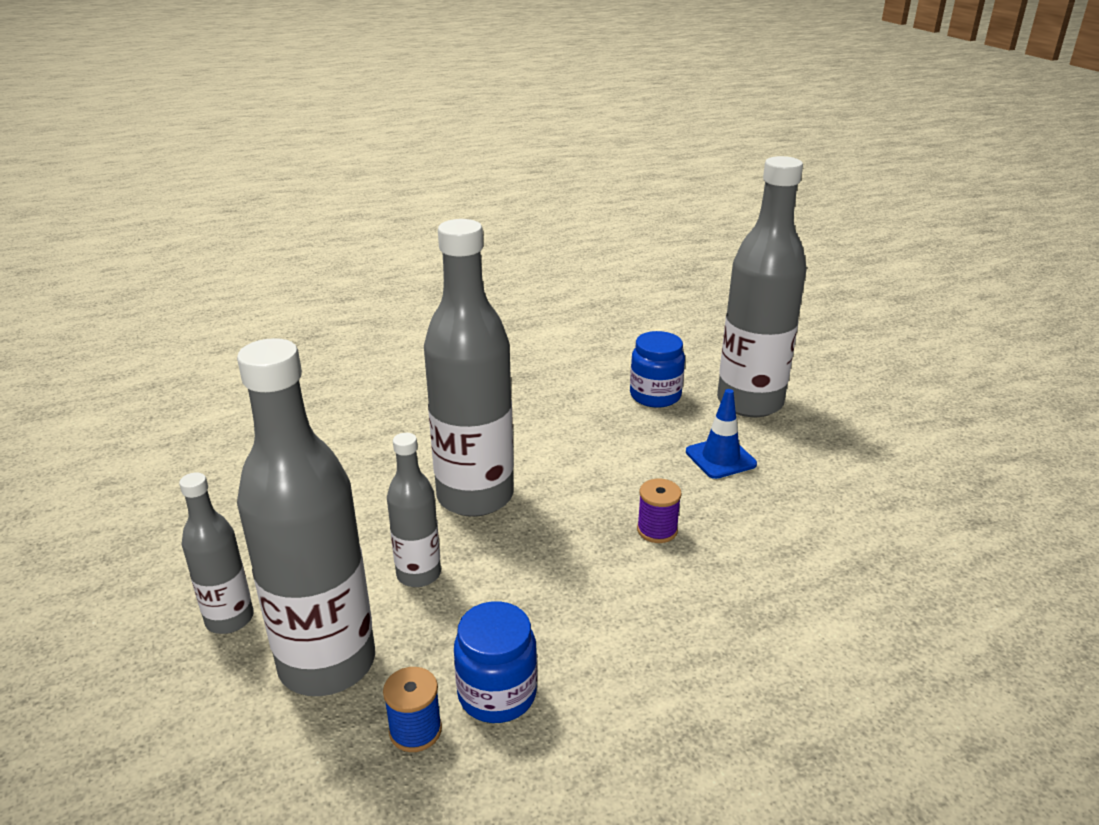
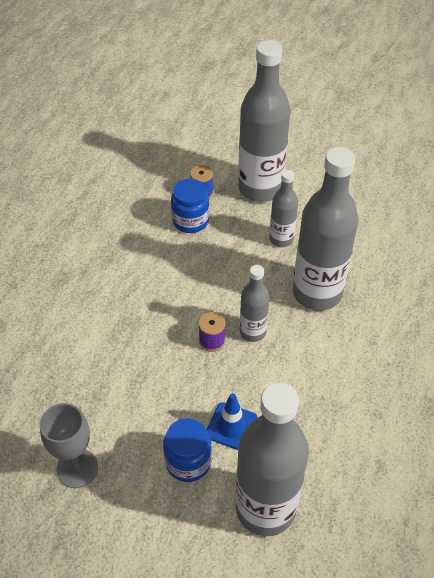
camera: 135 degrees right, 20 degrees up
grey bottle [179,472,254,634] -> grey bottle moved to [240,265,270,342]
blue jar [630,331,685,408] -> blue jar moved to [163,418,212,482]
none -> grey goblet [40,403,98,488]

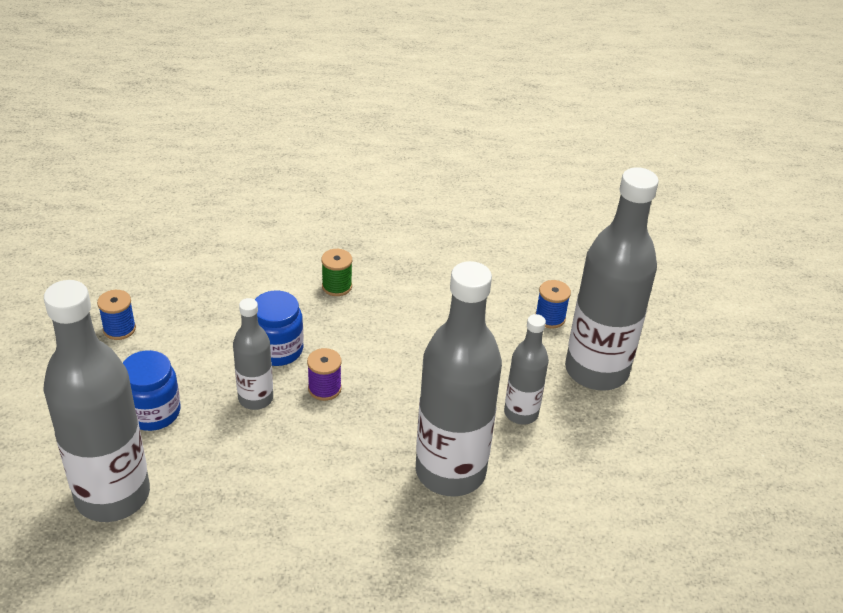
camera: 65 degrees right, 10 degrees down
grey goblet [40,403,98,488] -> blue spool [97,290,136,340]
blue jar [171,179,209,233] -> blue jar moved to [255,290,304,366]
blue traffic cone [207,393,258,450] -> none
grey bottle [240,265,270,342] -> grey bottle moved to [233,298,273,410]
none -> green spool [321,249,352,296]

